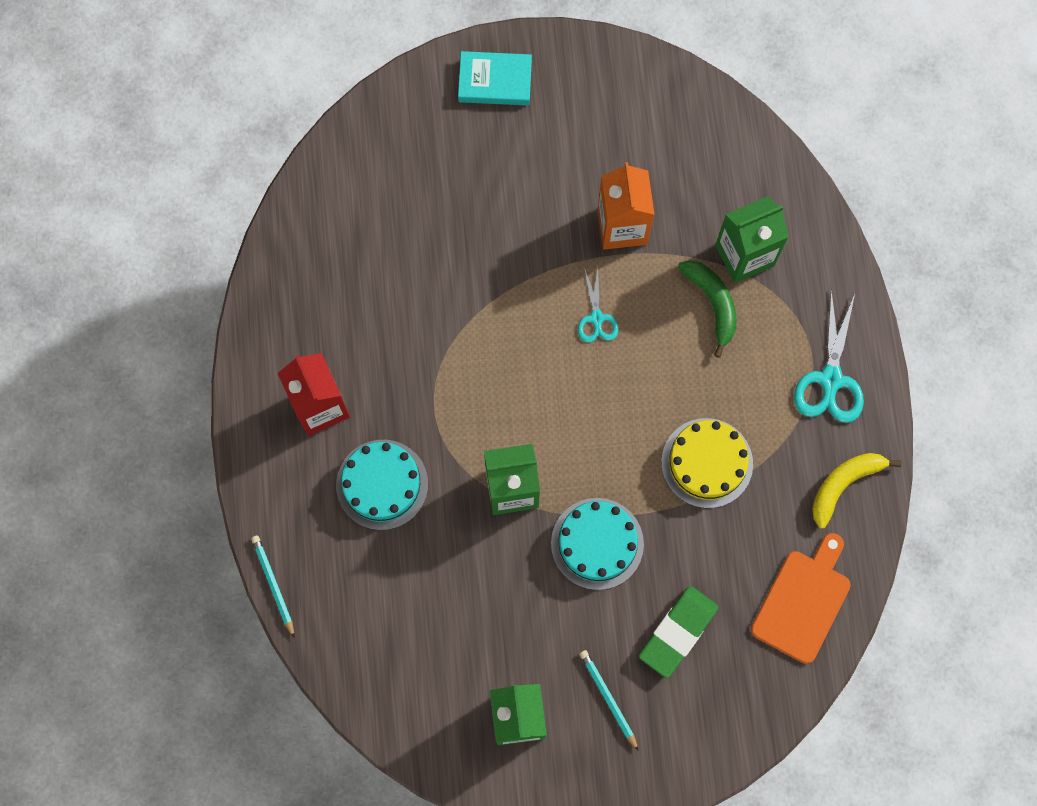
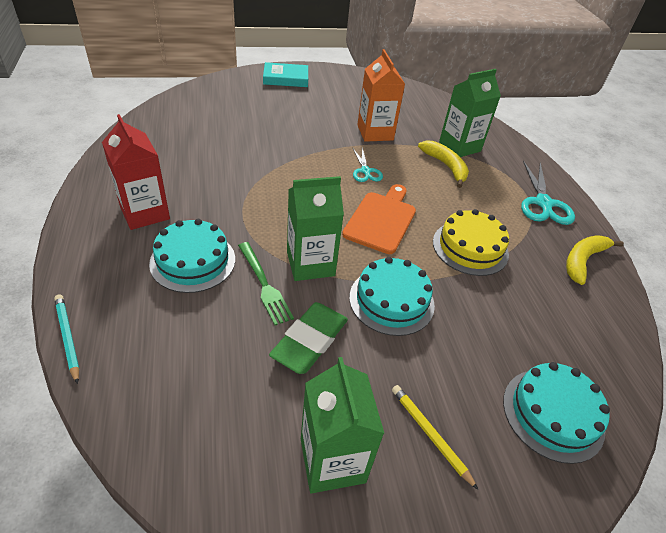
camera: 10 degrees left, 30 degrees down
turquoise pencil [580,650,639,751] -> yellow pencil [392,385,478,490]
green eraser [639,586,718,678] -> green eraser moved to [269,302,348,374]
green banana [678,260,736,358] -> yellow banana [418,141,469,188]
orange cutting board [751,533,851,664] -> orange cutting board moved to [342,184,416,254]
none -> green fork [238,242,294,325]
none -> turquoise cake [503,362,610,464]

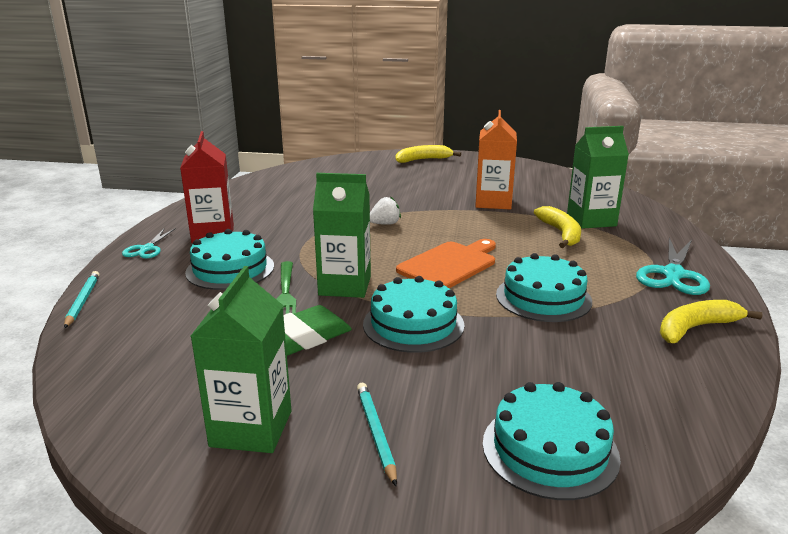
camera: 25 degrees right, 20 degrees down
turquoise book [263,62,308,87] -> yellow banana [395,145,461,163]
turquoise scissors [353,147,383,182] -> turquoise scissors moved to [122,229,175,259]
yellow pencil [392,385,478,490] -> turquoise pencil [357,383,397,486]
yellow cake [433,209,509,276] -> turquoise cake [496,253,592,322]
none -> white strawberry [370,196,401,225]

